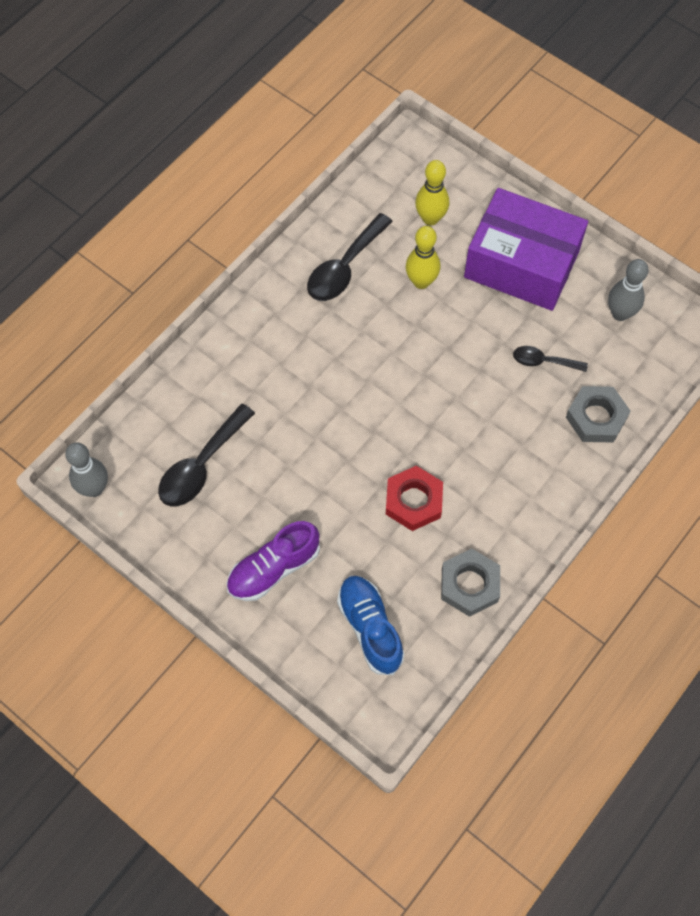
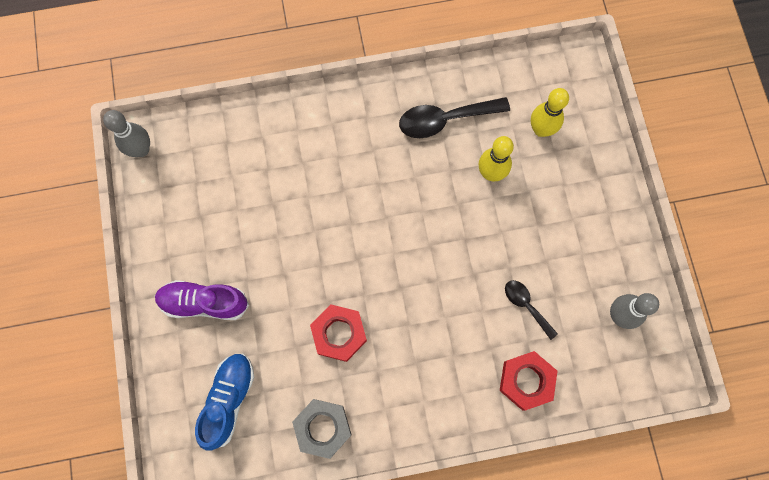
camera: 40 degrees right, 10 degrees up
black spoon [158,404,255,506] -> none
purple box [464,188,588,311] -> none
grey nut [566,386,631,443] -> red nut [500,351,557,411]

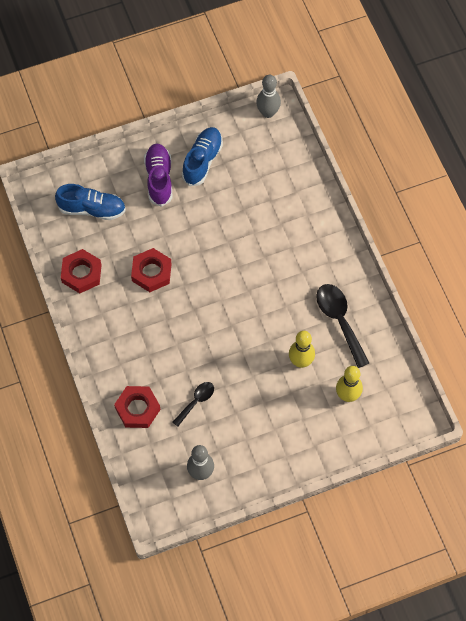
camera: 80 degrees right, 10 degrees down
grey nut [292,399,352,459] -> red nut [61,249,101,293]
none -> blue shoe [182,127,223,186]

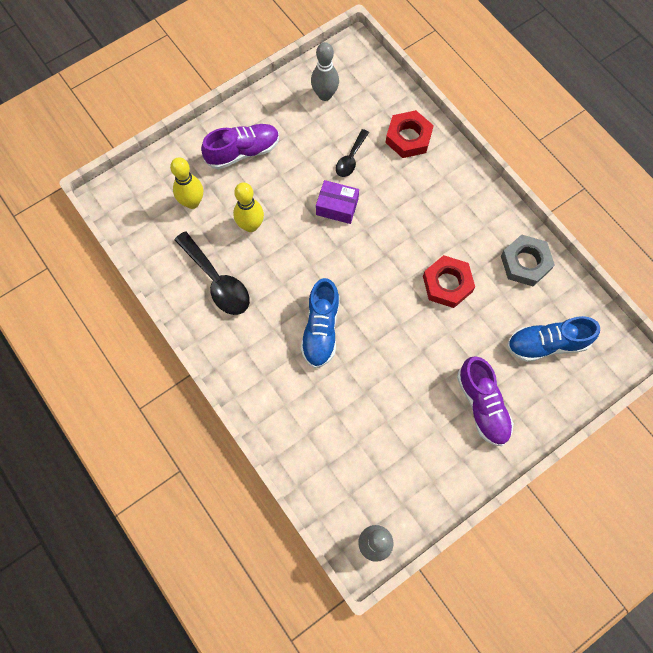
camera: 165 degrees right, 5 degrees up
red nut [61,249,101,293] -> grey nut [501,234,555,286]
blue shoe [182,127,223,186] -> blue shoe moved to [301,278,340,368]
none -> purple shoe [201,124,279,169]
none -> purple box [316,180,359,224]

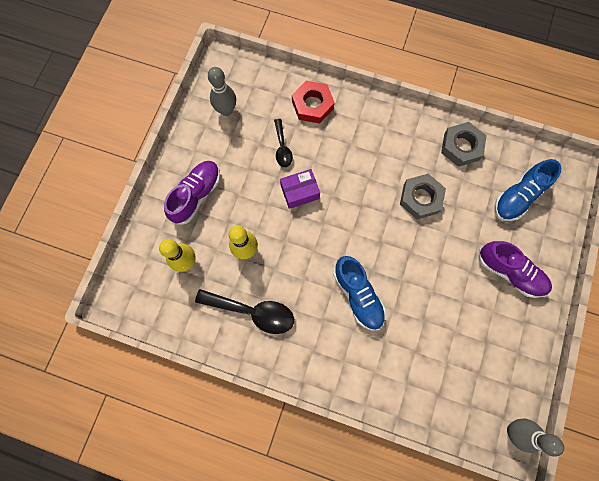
camera: 35 degrees left, 5 degrees up
red nut [423,255,475,308] -> grey nut [400,174,446,219]

